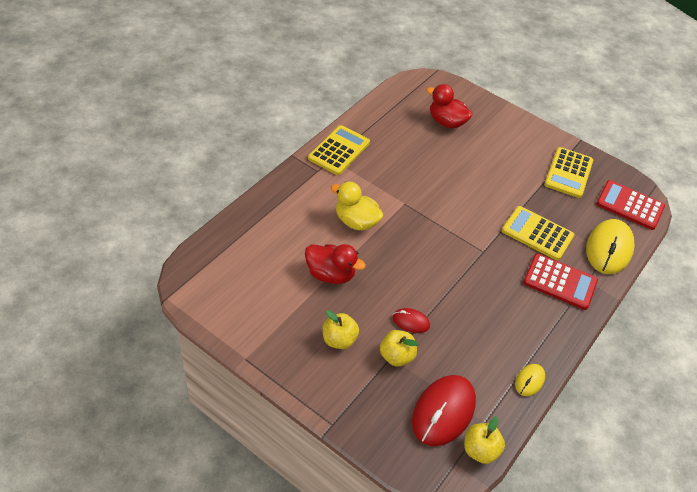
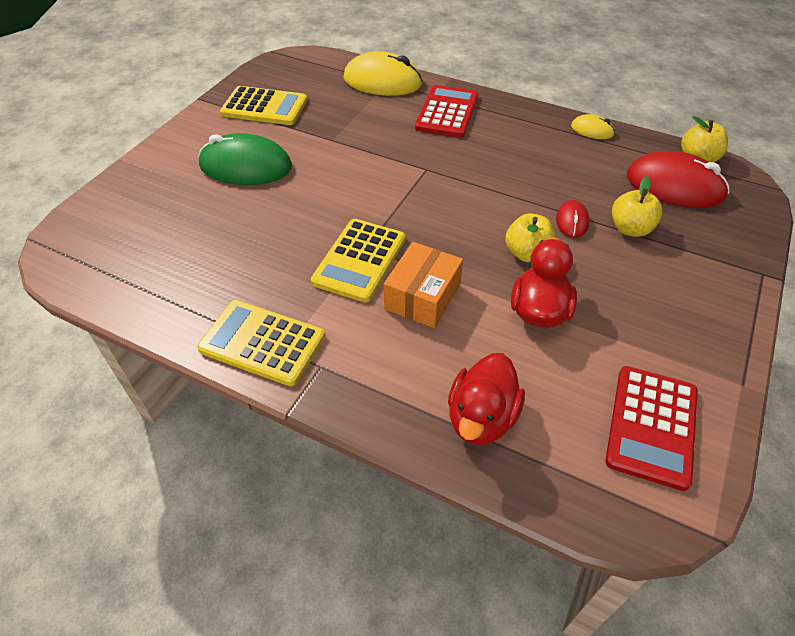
camera: 95 degrees left, 0 degrees up
yellow apple [322,310,359,349] -> yellow apple moved to [505,213,556,262]
yellow duck [331,182,383,231] -> orange box [384,242,463,328]
red duck [426,84,473,128] -> red duck moved to [448,353,525,445]
yellow calculator [502,206,574,260] -> yellow calculator moved to [311,219,405,302]
red calculator [596,180,665,230] -> red calculator moved to [605,366,698,491]
none -> green mouse [199,133,292,185]

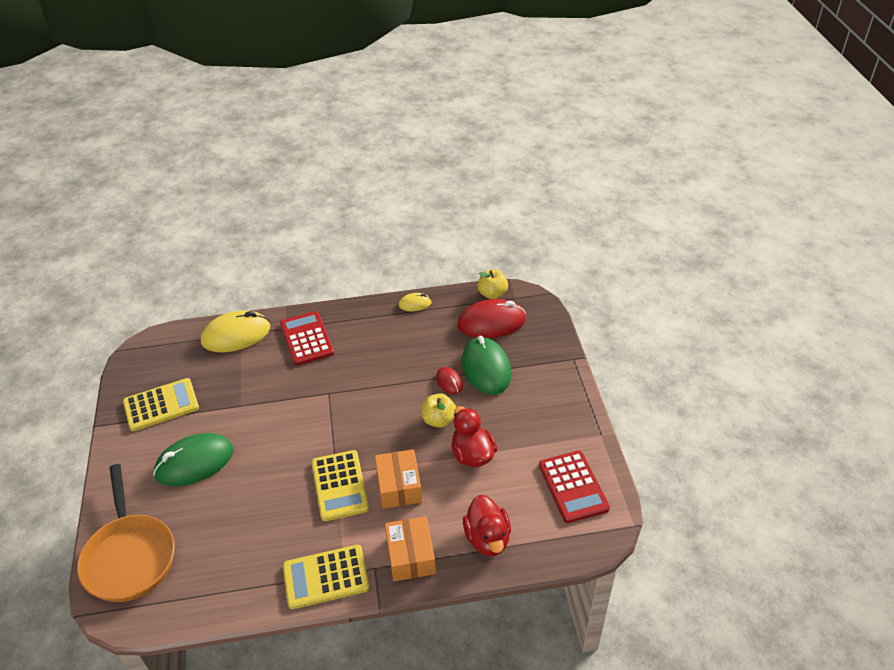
camera: 35 degrees left, 5 degrees down
yellow apple [612,176,663,237] -> green mouse [462,336,511,395]
none -> orange pan [77,464,175,602]
none -> orange box [385,516,436,581]

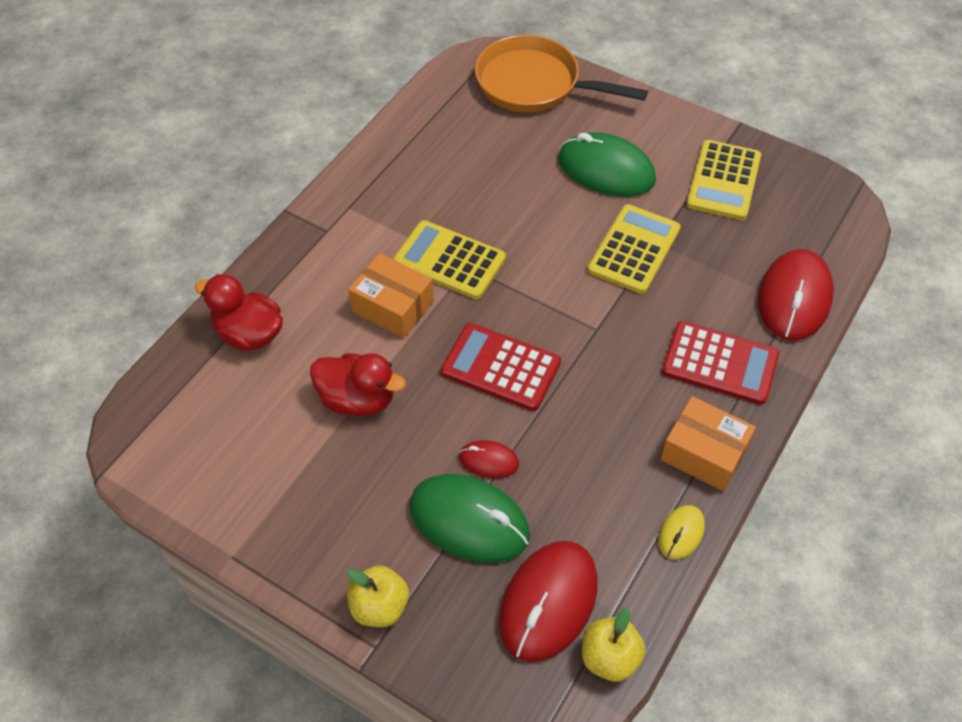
camera: 130 degrees right, 10 degrees up
green mouse [153,433,234,486] -> green mouse turned 75 degrees counterclockwise [558,132,656,197]
yellow mouse [201,310,270,352] -> red mouse [758,249,834,341]
yellow calculator [283,545,370,609] -> yellow calculator moved to [588,204,681,294]
orange box [385,516,436,581] -> orange box moved to [661,396,756,491]
yellow apple [422,393,456,428] -> yellow apple moved to [347,565,409,627]
red calculator [539,451,610,523] -> red calculator moved to [441,323,561,411]

